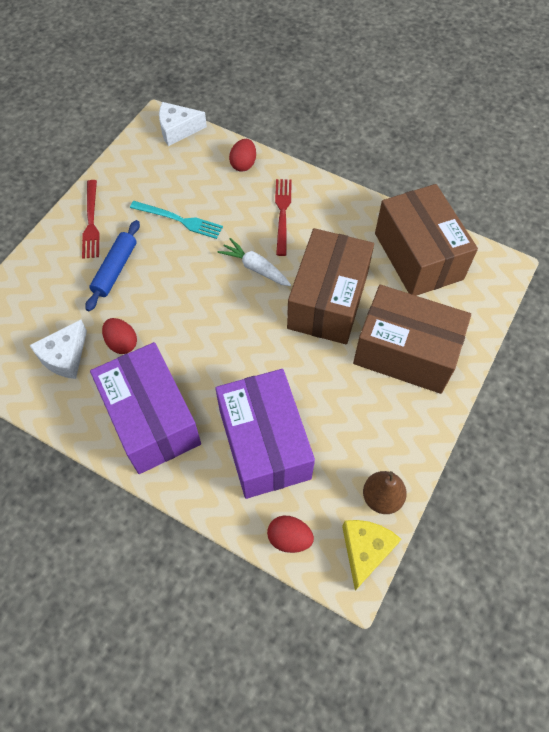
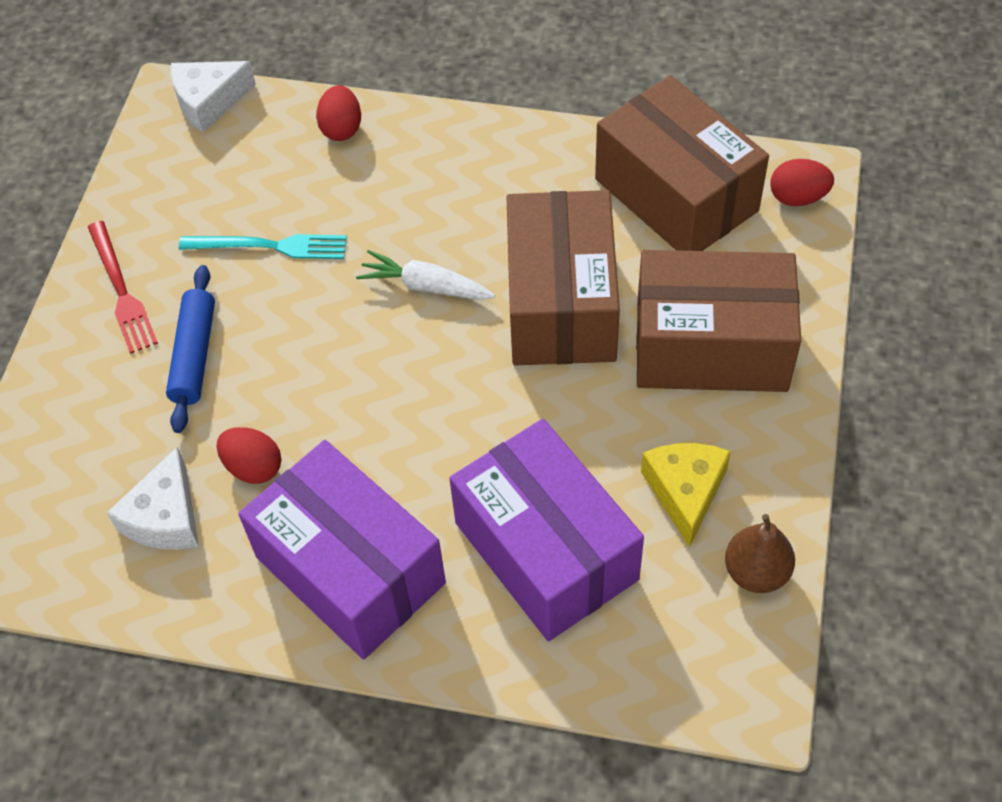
camera: 15 degrees left, 5 degrees down
red egg [267,516,314,553] -> red egg moved to [770,159,834,206]
red fork [275,179,292,256] -> none
yellow cheese [342,520,401,591] -> yellow cheese moved to [641,443,731,547]

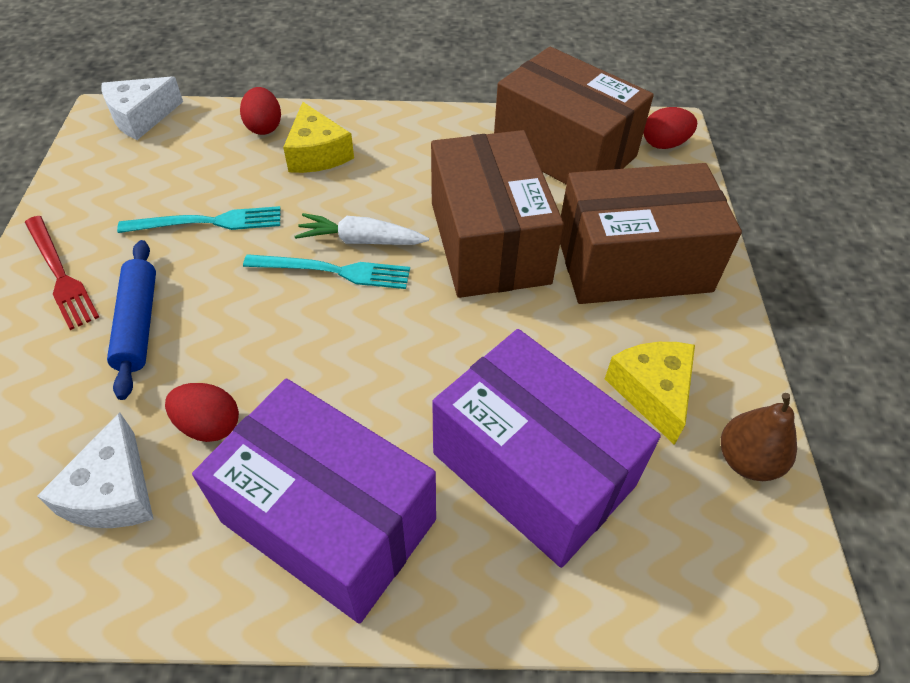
camera: 15 degrees left, 5 degrees down
none -> turquoise fork [243,254,410,289]
none -> yellow cheese [283,102,354,173]

